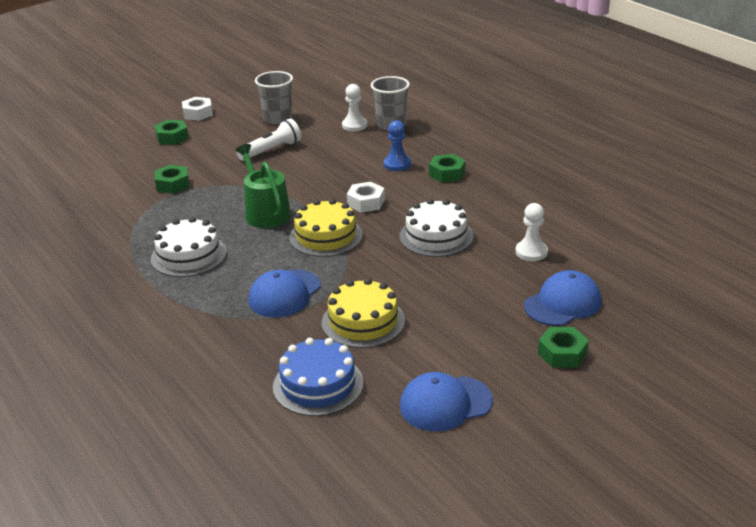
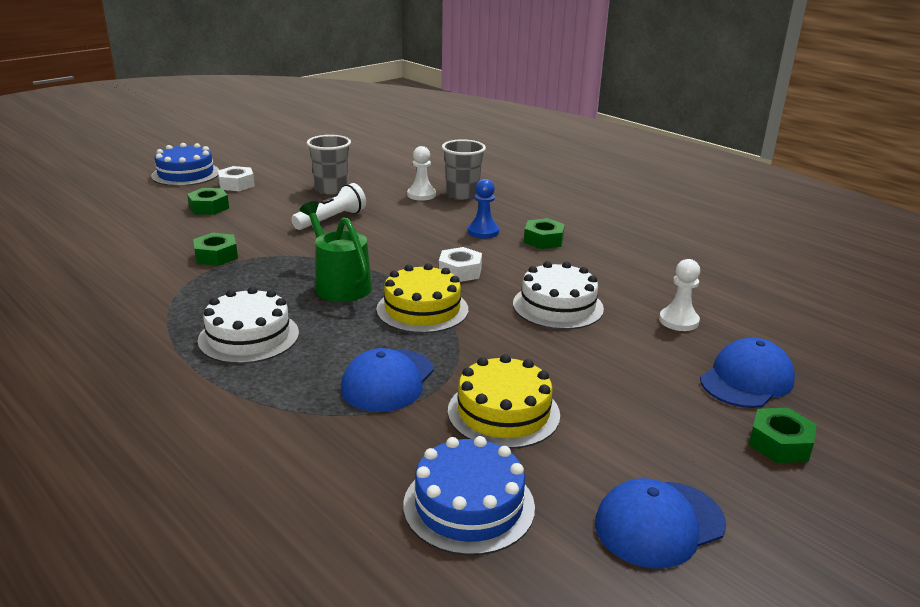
camera: 10 degrees left, 5 degrees down
none -> blue cake [151,143,219,186]

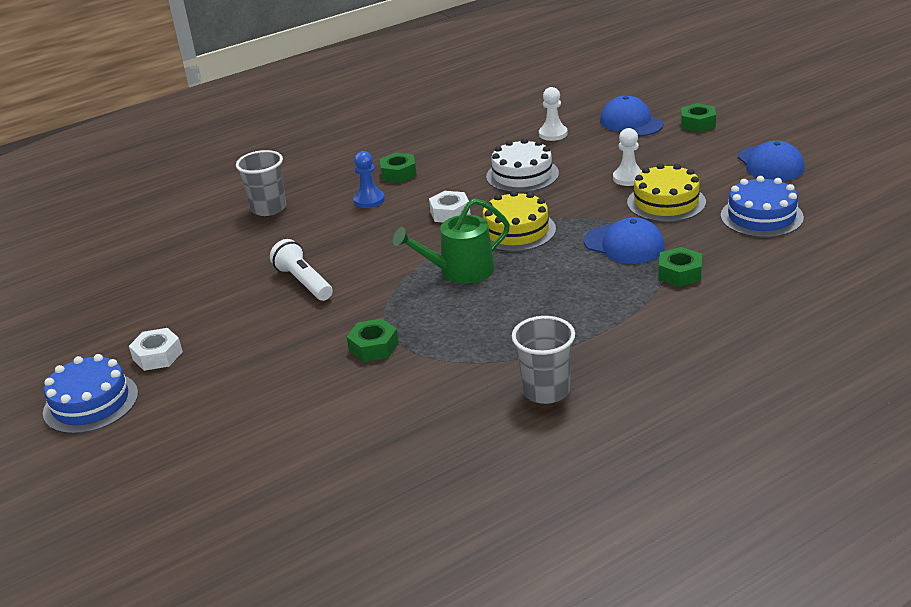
camera: 75 degrees left, 5 degrees up
green nut [187,188,229,215] -> green nut moved to [659,247,702,287]
white cake [198,287,299,364] -> none
grey cup [307,135,351,194] -> grey cup moved to [512,316,575,404]
white pawn [407,146,436,201] -> white pawn moved to [613,128,642,186]

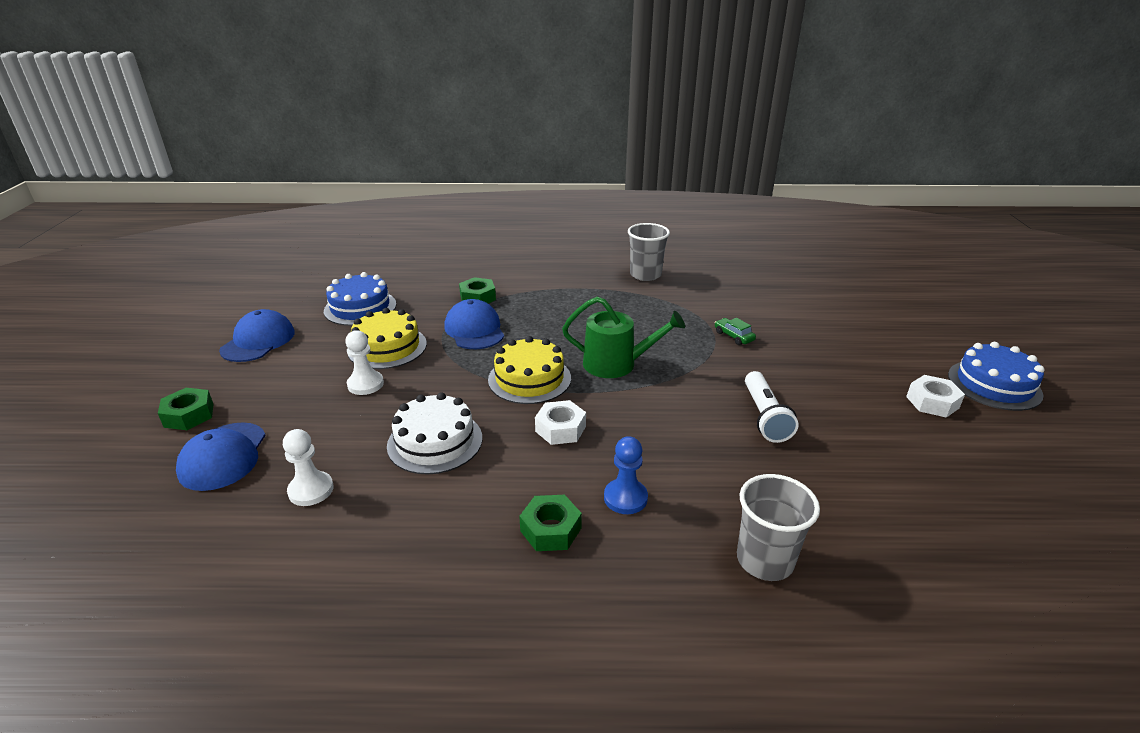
camera: 150 degrees left, 0 degrees up
green nut [347,319,399,362] -> green car [715,318,756,345]

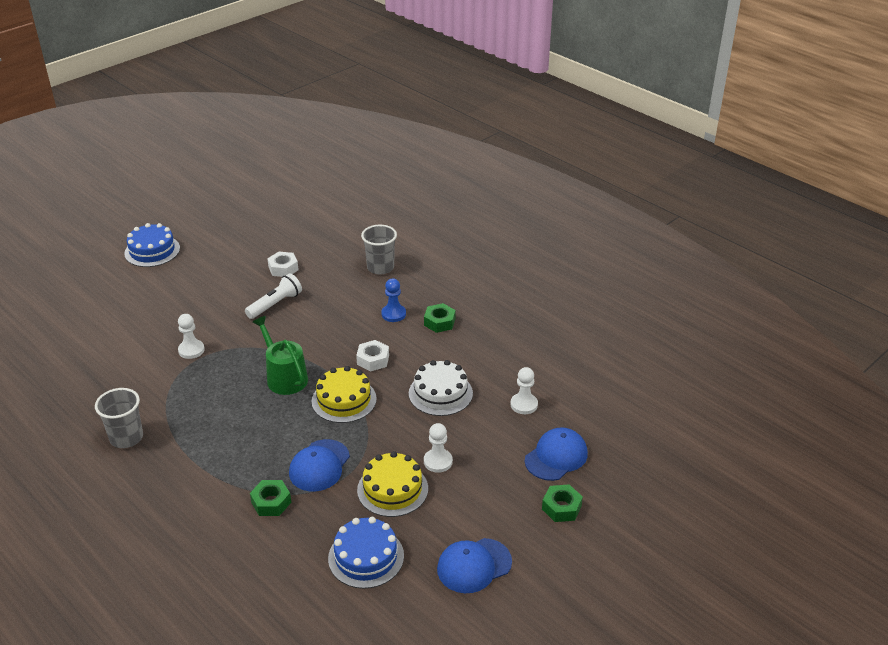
camera: 135 degrees left, 5 degrees up
green car [715,318,756,345] -> white pawn [178,314,205,359]
white nut [906,375,965,417] -> white nut moved to [267,252,299,277]

